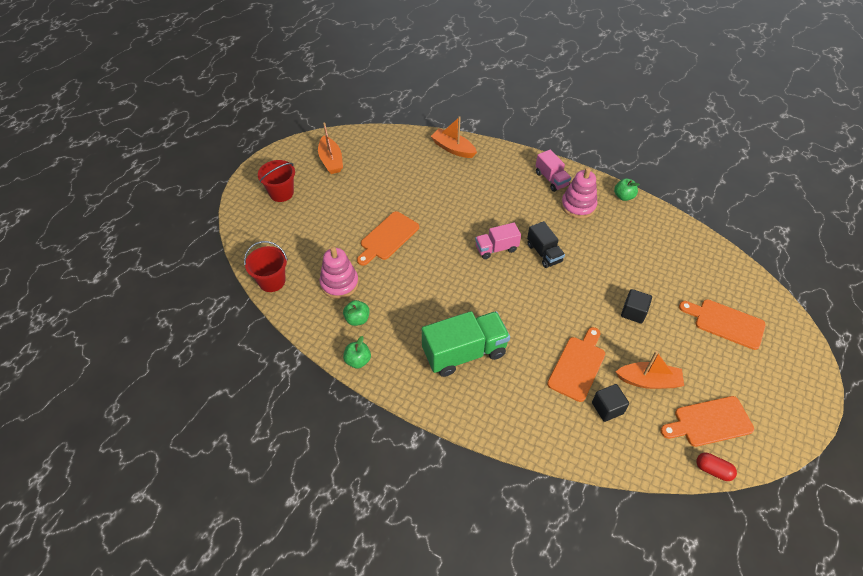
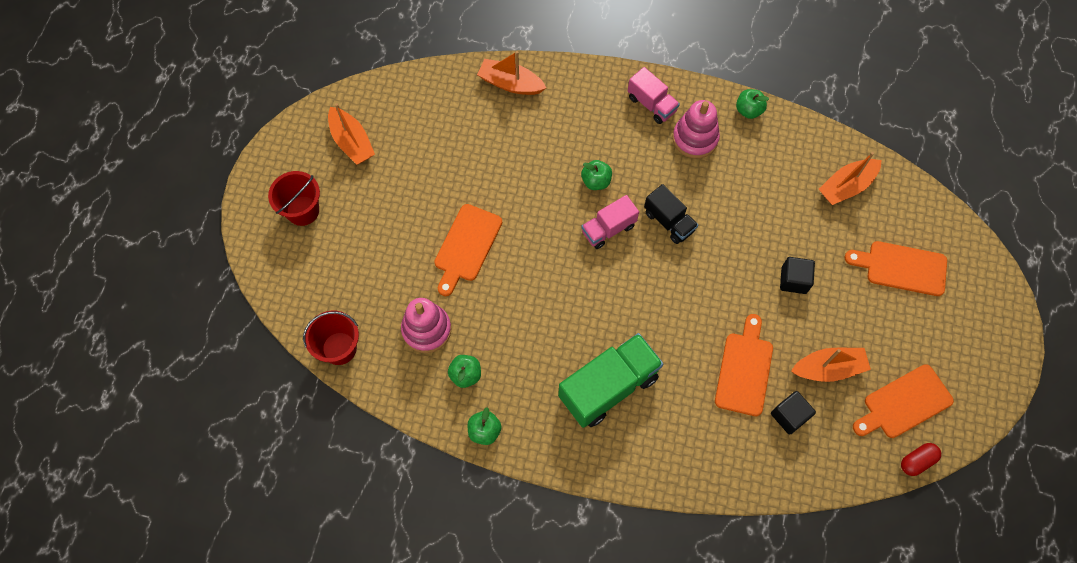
camera: 15 degrees left, 15 degrees up
red capsule [696,453,737,481] -> red capsule turned 45 degrees counterclockwise [901,443,941,476]
none -> green apple [581,160,612,190]
none -> orange boat [819,152,882,205]

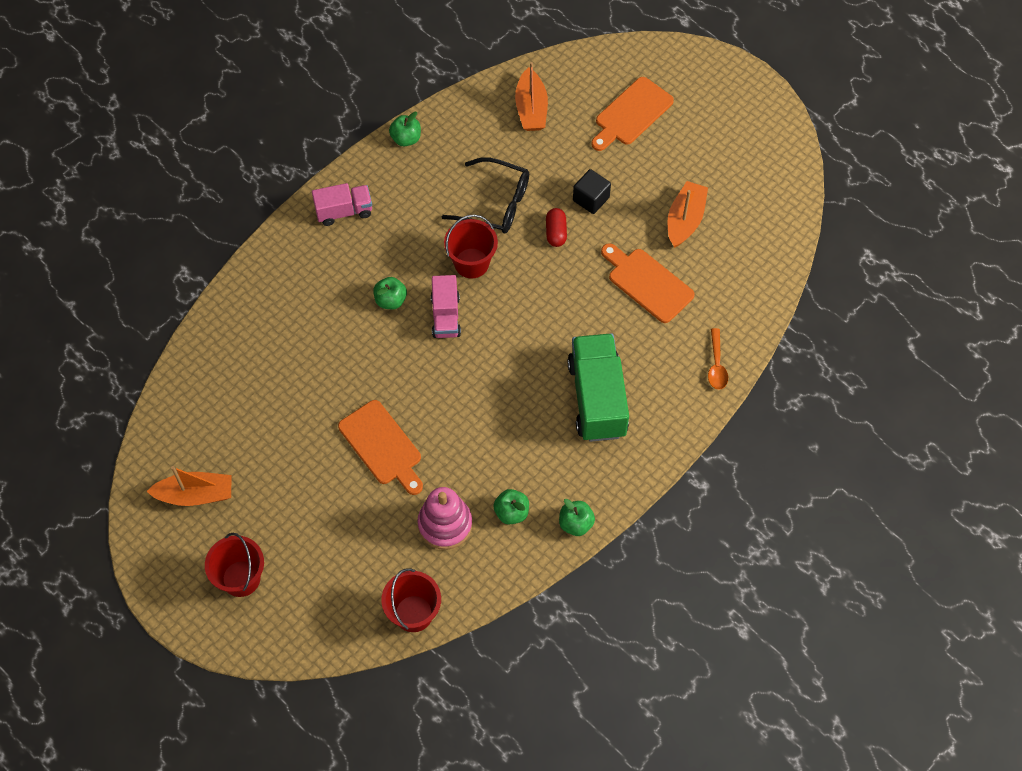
camera: 60 degrees left, 5 degrees down
orange boat [477,51,546,95] -> none
black truck [644,184,698,244] -> red bucket [444,214,498,279]
pink stacking toy [673,100,720,158] -> none
black cube [771,391,816,435] -> none
orange cutting board [853,364,954,438] -> none
red capsule [901,443,941,476] -> red capsule moved to [546,208,567,247]
none -> black glasses [442,157,529,233]
none -> orange spoon [708,328,728,390]

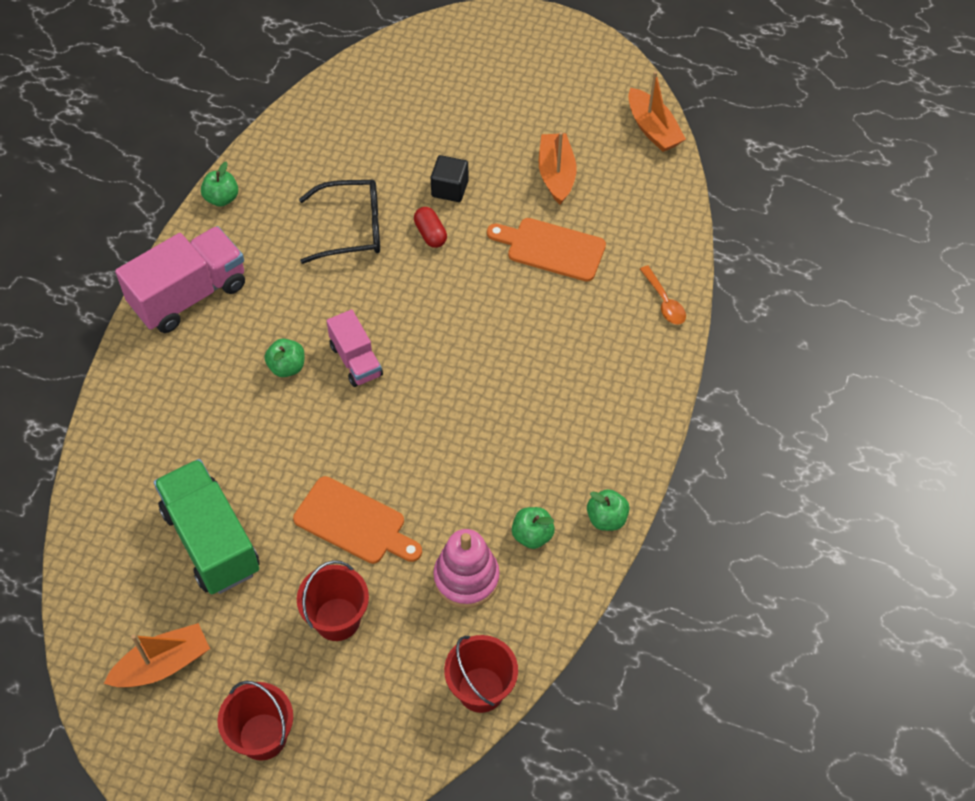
camera: 25 degrees left, 5 degrees down
pink truck [312,183,372,226] -> pink truck [115,226,245,333], size x1.73
red bucket [444,214,498,279] -> red bucket moved to [297,560,369,641]
orange boat [515,62,548,131] -> orange boat moved to [628,71,686,152]
green truck [567,333,629,442] -> green truck moved to [154,459,260,594]
orange cutting board [591,77,674,151] -> none

